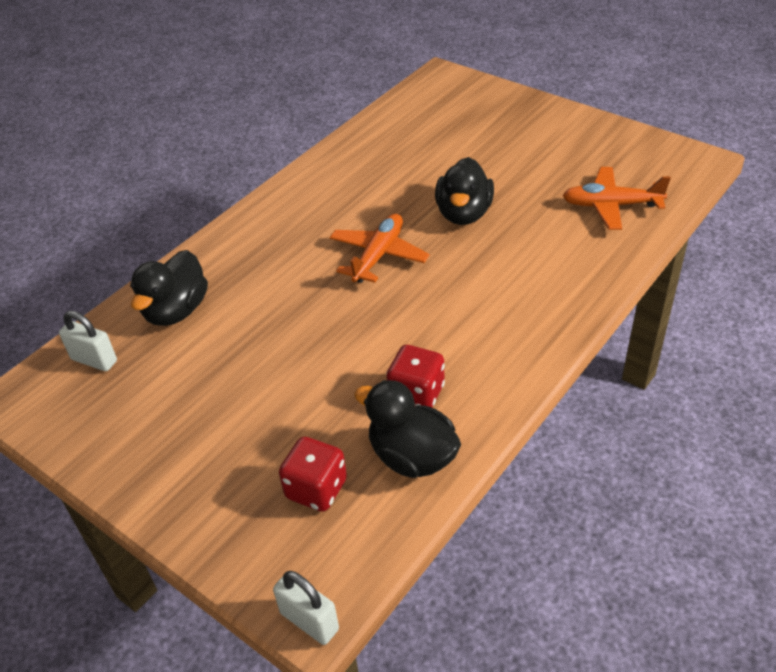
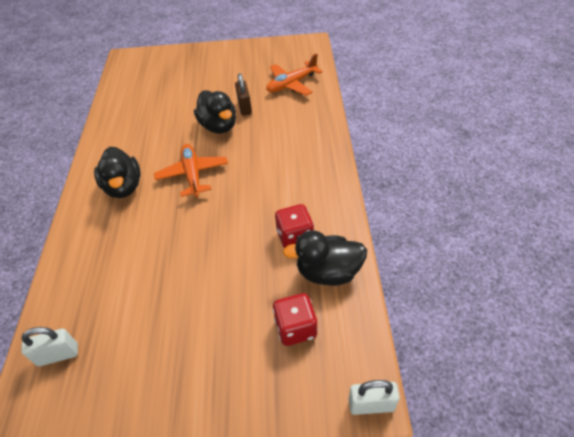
camera: 40 degrees left, 5 degrees up
black duck [130,250,208,326] -> black duck moved to [94,147,141,198]
none -> brown padlock [235,74,252,116]

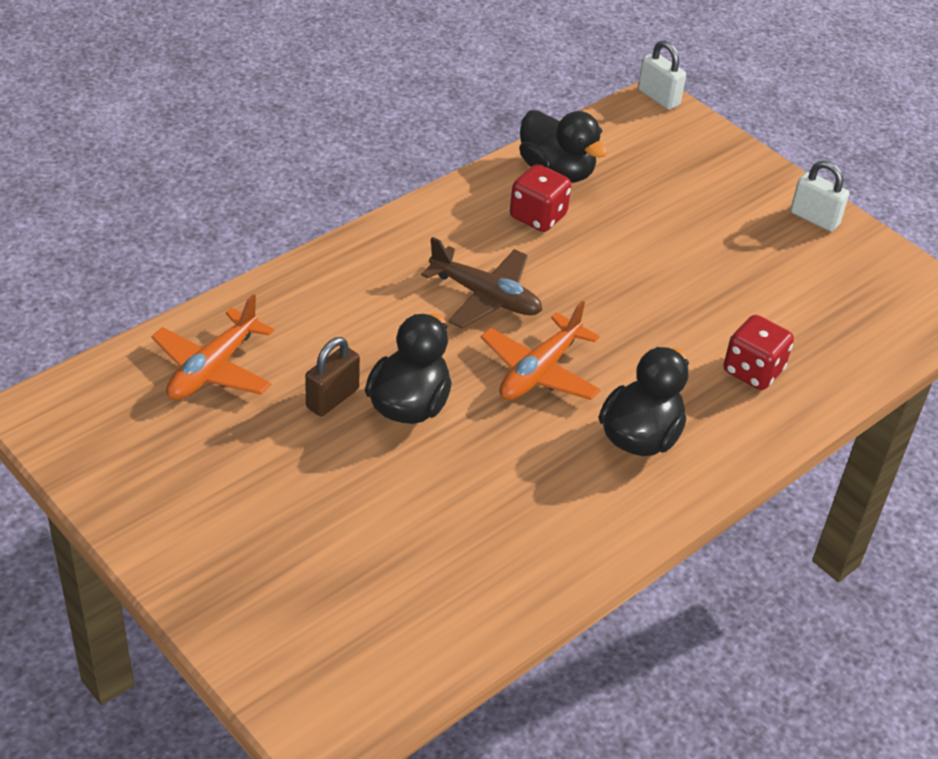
camera: 135 degrees left, 5 degrees down
white padlock [21,327,78,367] -> white padlock moved to [790,161,849,232]
orange plane [266,53,323,96] -> orange plane turned 105 degrees clockwise [151,294,274,400]
red dice [273,293,318,346] -> red dice moved to [723,315,794,390]
none -> brown plane [421,237,542,328]

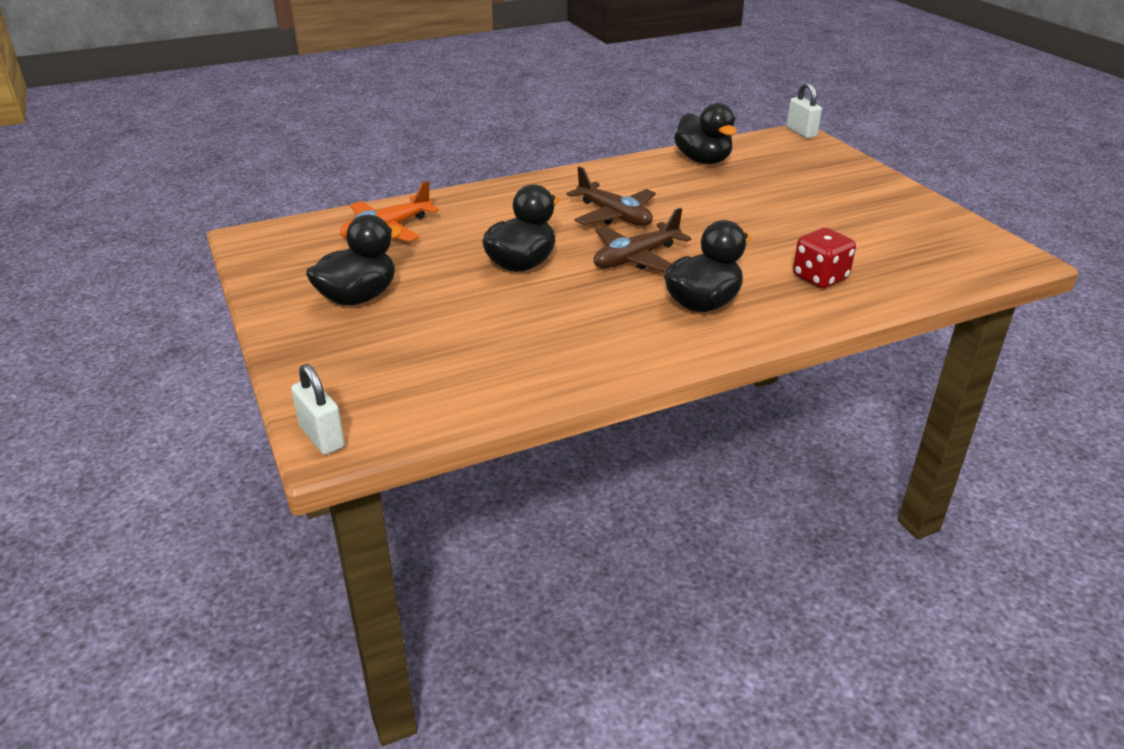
camera: 20 degrees right, 10 degrees down
brown padlock [305,337,360,416] -> none
orange plane [480,301,600,400] -> brown plane [594,208,691,273]
red dice [510,164,571,232] -> none
white padlock [790,161,849,232] -> white padlock moved to [291,364,345,455]
none -> black duck [306,214,403,306]

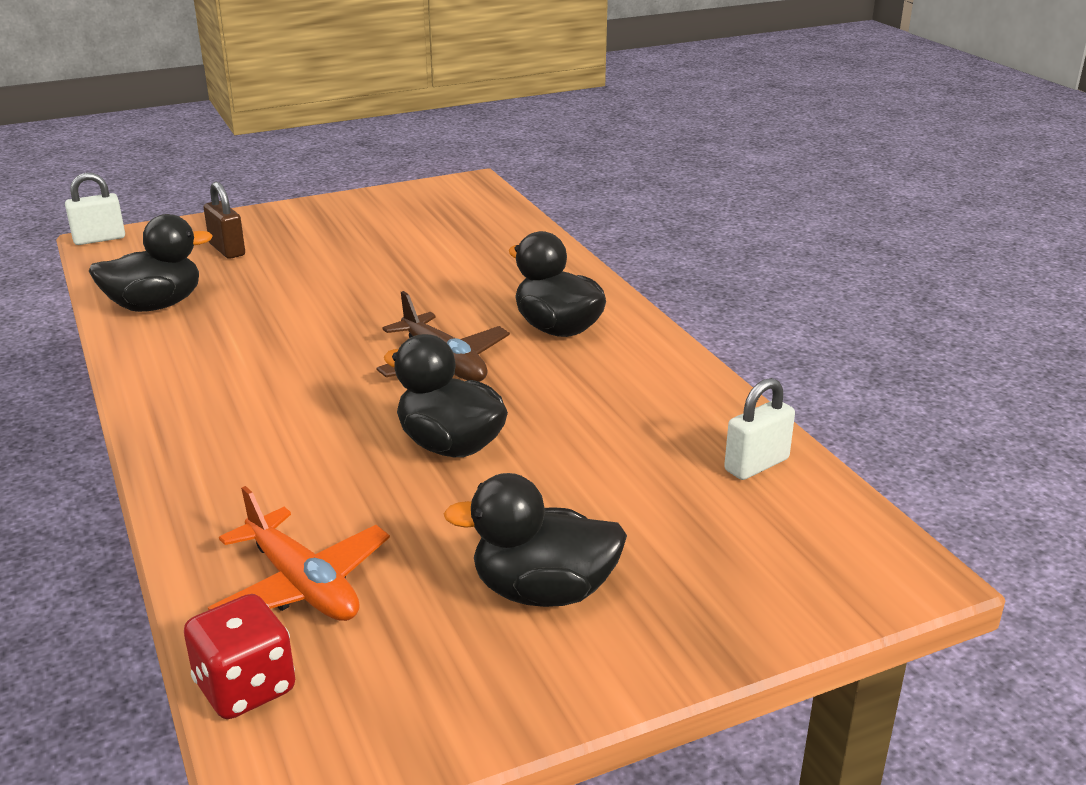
camera: 90 degrees left, 5 degrees down
white padlock [291,364,345,455] -> white padlock moved to [724,378,795,480]
black duck [306,214,403,306] -> black duck turned 45 degrees counterclockwise [444,473,627,607]
brown plane [566,166,656,226] -> none
red dice [793,228,856,288] -> red dice moved to [184,594,295,719]
none -> brown padlock [203,182,245,259]

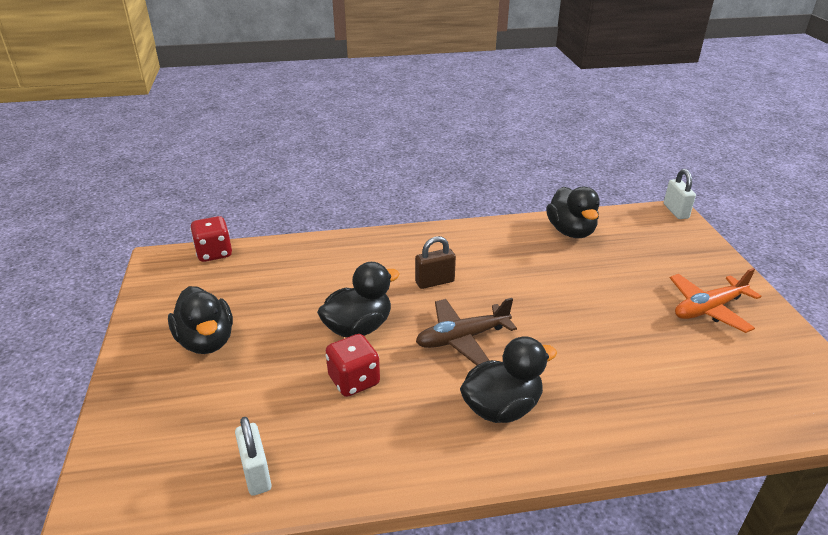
camera: 105 degrees right, 5 degrees up
brown padlock [203,182,245,259] -> brown padlock moved to [415,236,456,289]
orange plane [208,486,390,621] -> orange plane moved to [670,268,761,333]
black duck [444,473,627,607] -> black duck turned 135 degrees clockwise [168,286,233,354]
none -> red dice [326,334,380,397]

